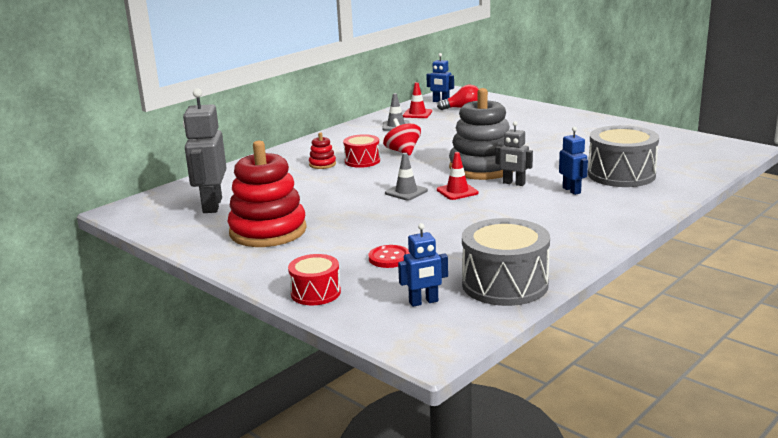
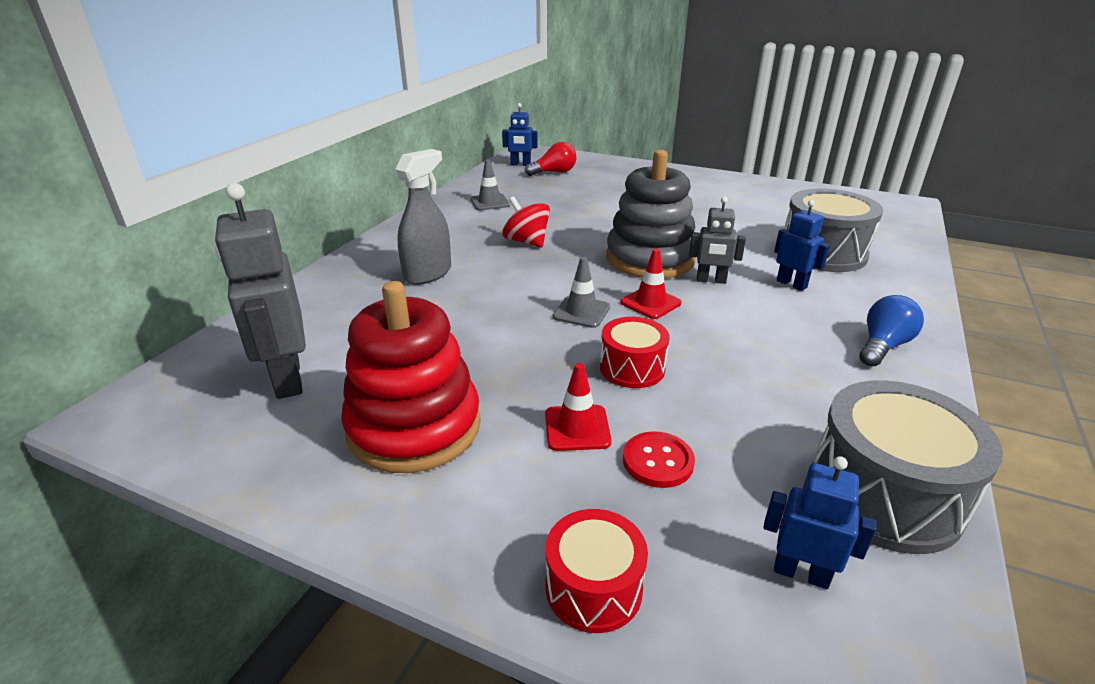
camera: 20 degrees left, 10 degrees up
red stacking toy [309,133,336,169] -> grey spray bottle [395,149,451,285]
red drum [343,134,380,168] -> red drum moved to [600,317,669,388]
blue robot [398,223,448,307] -> blue robot turned 120 degrees counterclockwise [764,456,876,589]
red traffic cone [403,82,432,118] -> red traffic cone moved to [545,363,612,451]
none -> blue light bulb [860,295,924,366]

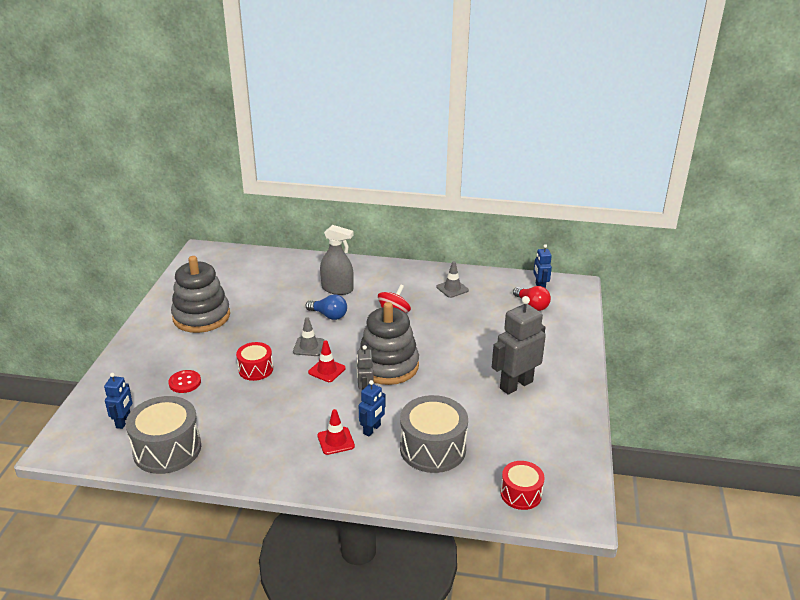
camera: 75 degrees right, 0 degrees up
grey robot [215,183,306,399] -> grey robot moved to [492,296,546,395]
red stacking toy [341,281,481,473] -> grey stacking toy [171,256,230,333]
red traffic cone [545,363,612,451] -> red traffic cone moved to [317,409,355,455]
red drum [545,509,648,633] -> red drum moved to [500,461,544,510]
blue light bulb [860,295,924,366] -> blue light bulb moved to [305,294,347,320]

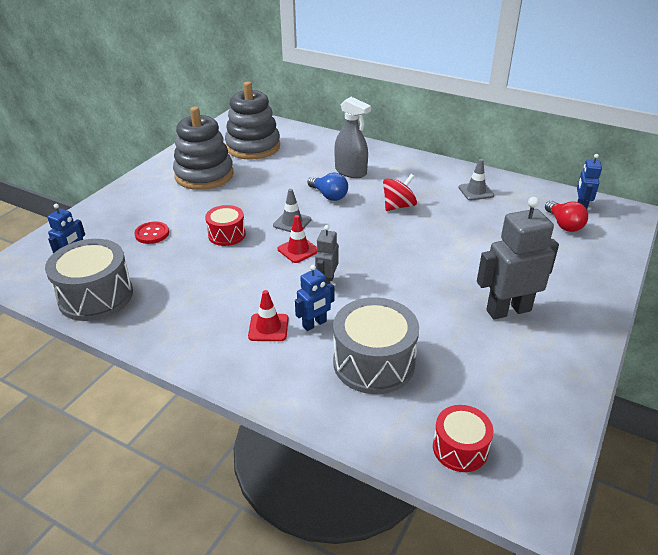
camera: 20 degrees right, 5 degrees up
grey stacking toy [359,302,419,385] -> grey stacking toy moved to [225,81,280,160]

